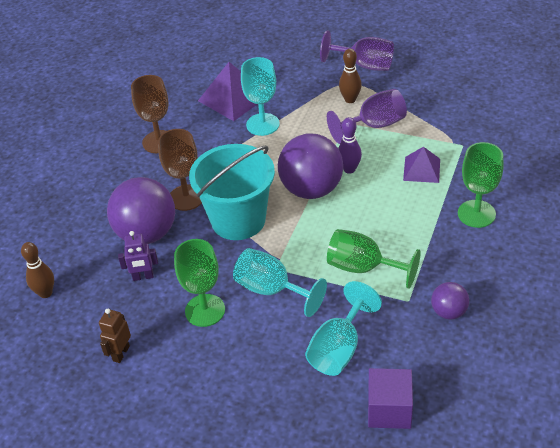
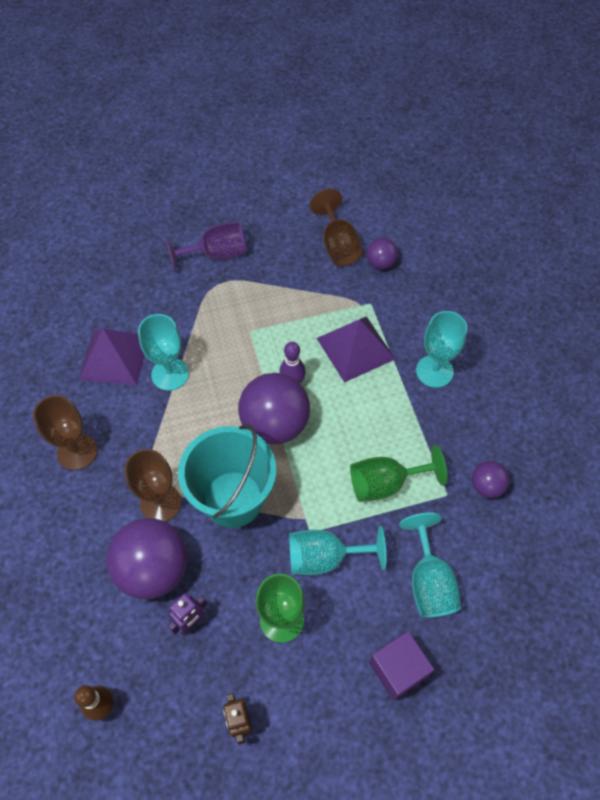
camera: 40 degrees left, 15 degrees up
purple goblet [327,89,407,144] -> none
brown bowling pin [339,49,362,103] -> none
purple cube [368,368,413,429] -> purple cube moved to [369,631,434,701]
purple pyramid [403,147,440,183] -> purple pyramid [317,316,395,383], size x1.61
green goblet [458,142,504,228] -> turquoise goblet [416,311,467,388]
none -> brown goblet [310,189,363,266]
none -> purple ball [367,238,398,270]

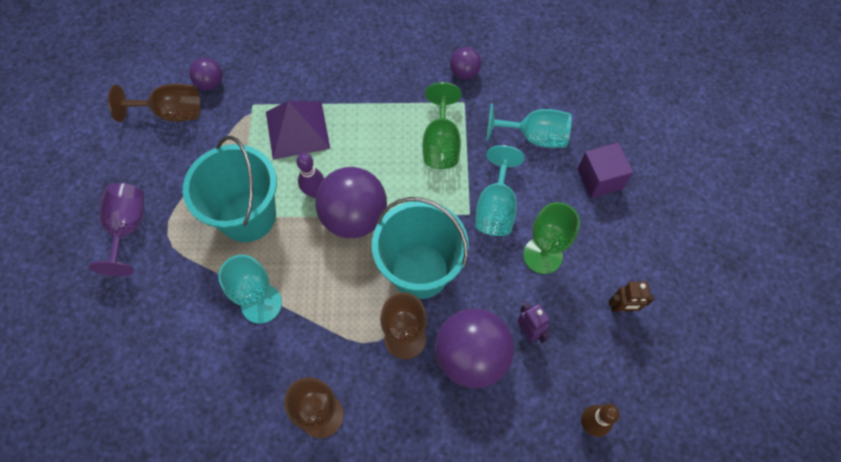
camera: 75 degrees left, 5 degrees up
purple pyramid [79,329,145,386] -> none
turquoise goblet [416,311,467,388] -> none
none -> turquoise bucket [183,136,277,242]

